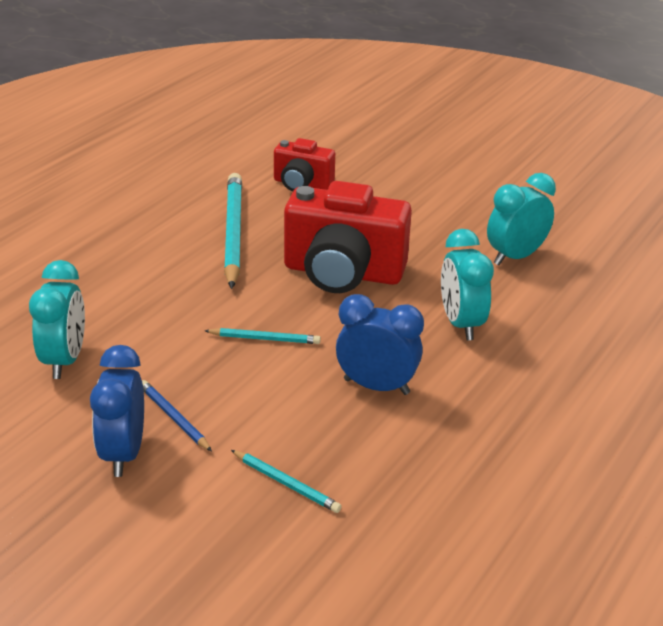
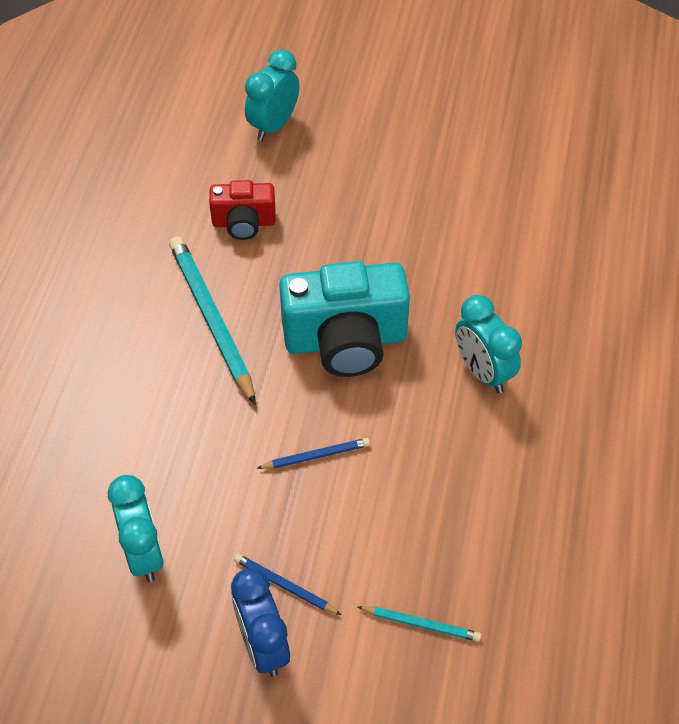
camera: 20 degrees left, 20 degrees up
turquoise pencil [204,328,321,344] -> blue pencil [257,438,370,469]
red camera [284,181,412,293] -> turquoise camera [279,261,410,377]
blue clock [336,294,424,395] -> none
turquoise clock [487,173,556,265] -> turquoise clock moved to [245,49,299,141]

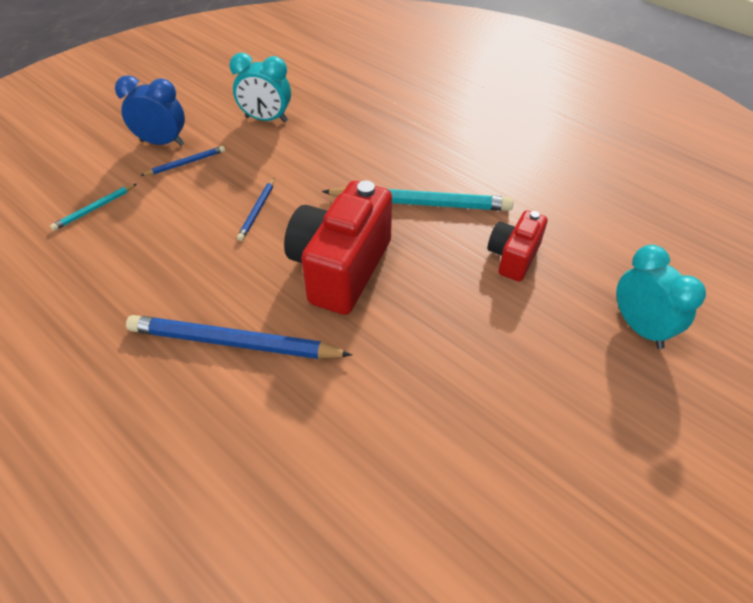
camera: 120 degrees right, 5 degrees down
turquoise camera [279,261,410,377] -> red camera [284,181,392,315]
turquoise clock [455,295,522,393] -> blue pencil [126,315,353,359]

